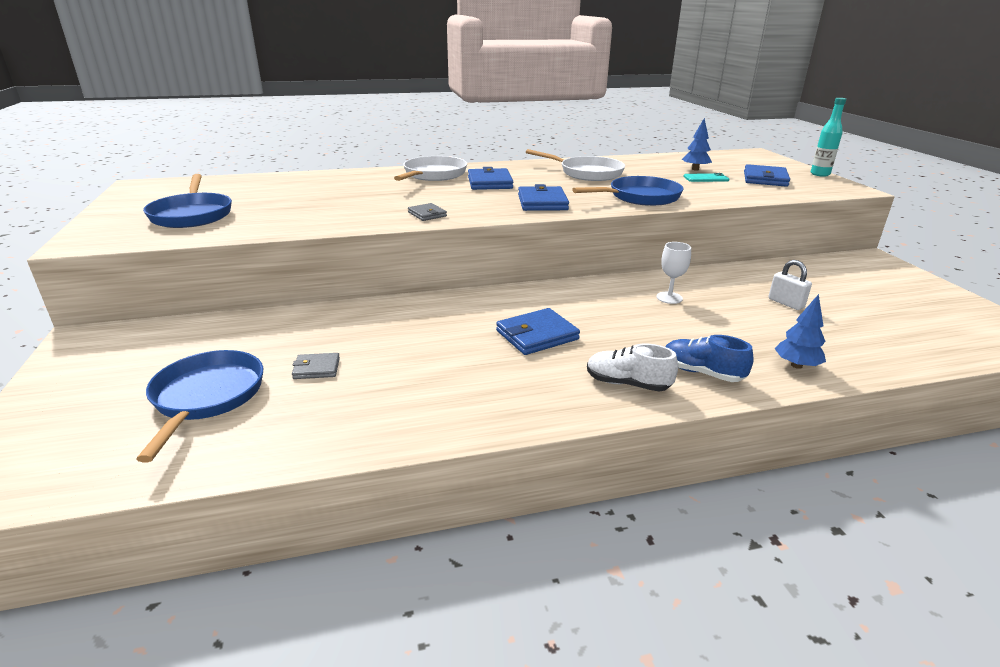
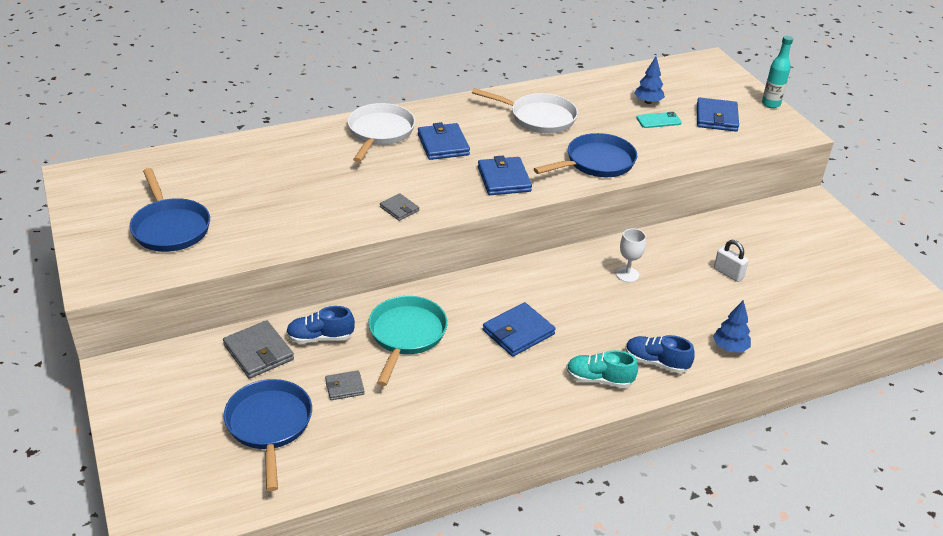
camera: 10 degrees left, 10 degrees up
white shoe [587,344,678,392] -> turquoise shoe [566,350,638,388]
none -> grey wallet [223,320,294,379]
none -> blue shoe [286,306,355,344]
none -> turquoise pan [369,296,448,386]

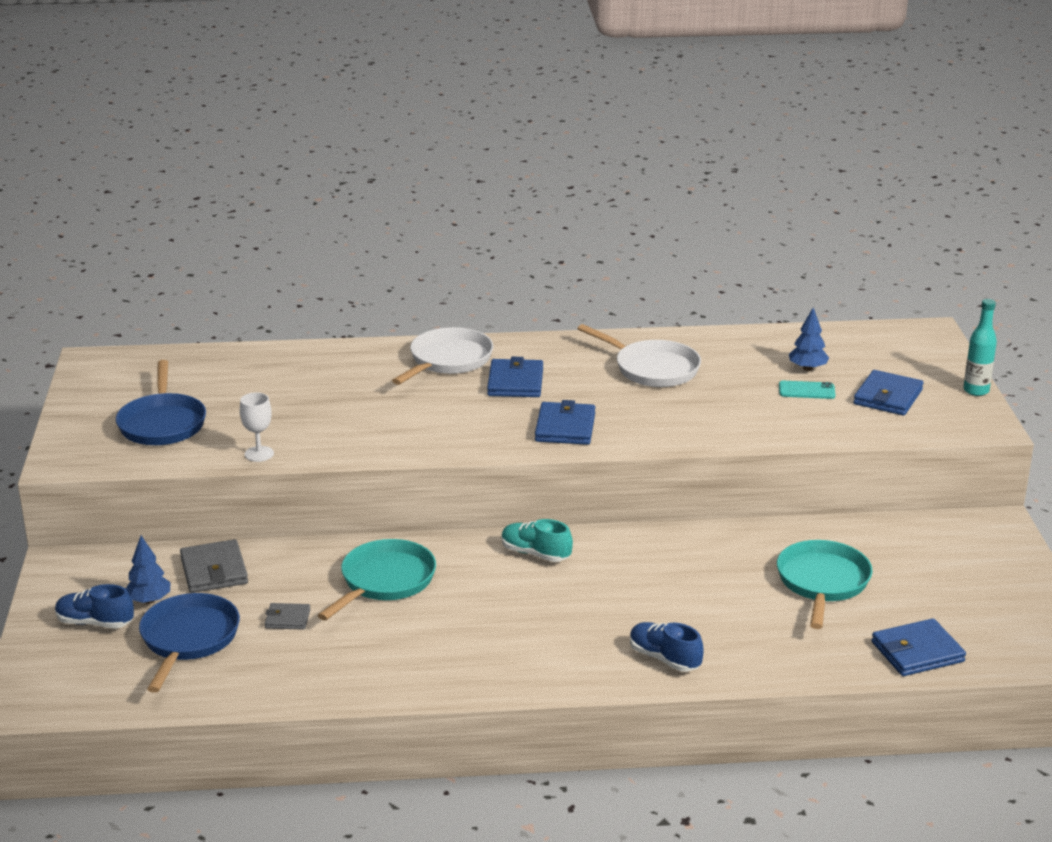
camera: 20 degrees right, 10 degrees down
blue shoe [286,306,355,344] -> blue shoe moved to [55,584,134,629]
grey wallet [380,193,419,221] -> none
blue wallet [483,302,556,357] -> blue wallet moved to [871,618,966,676]
blue pan [534,133,637,177] -> none
turquoise shoe [566,350,638,388] -> turquoise shoe moved to [502,519,573,562]
white goblet [616,229,646,282] -> white goblet moved to [240,392,274,462]
blue tree [713,300,751,353] -> blue tree moved to [126,536,170,604]
white padlock [714,240,749,282] -> turquoise pan [777,540,872,629]

